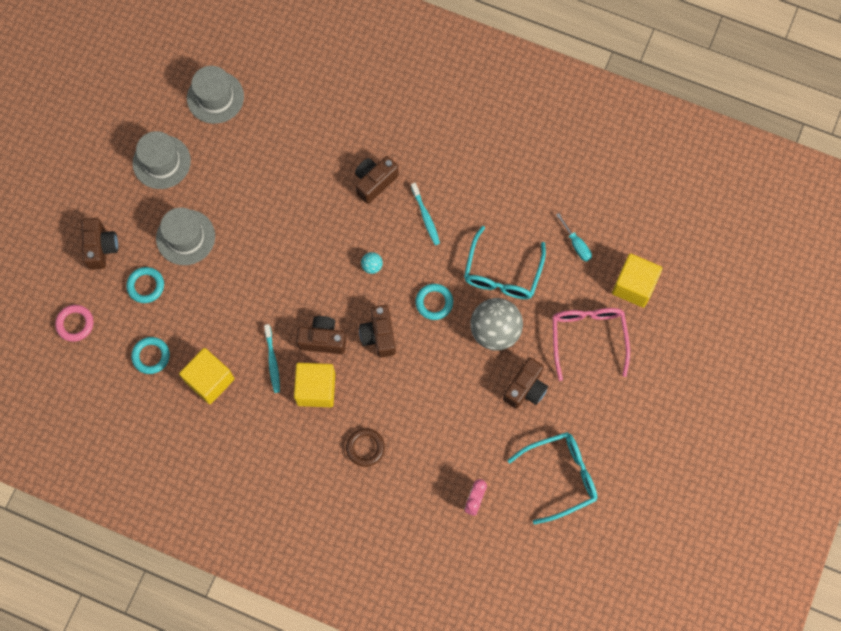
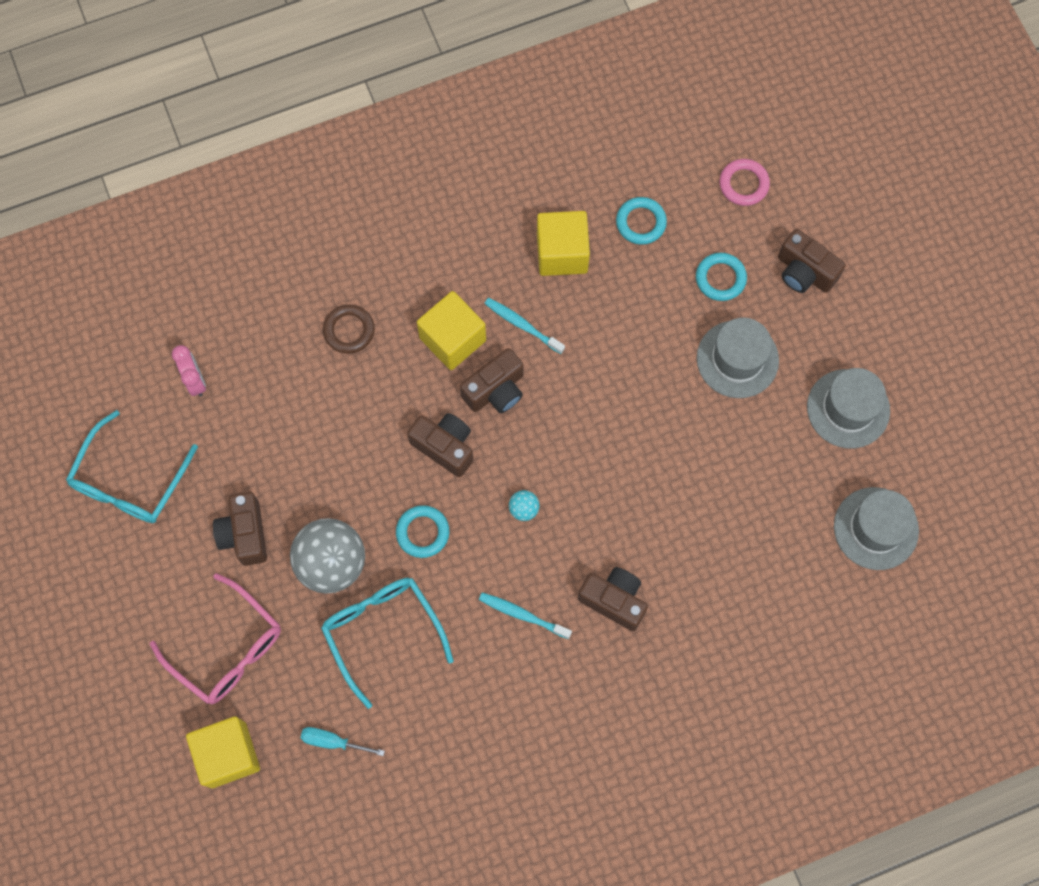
camera: 135 degrees right, 0 degrees up
brown camera [355,156,399,204] -> brown camera turned 60 degrees counterclockwise [578,567,648,631]

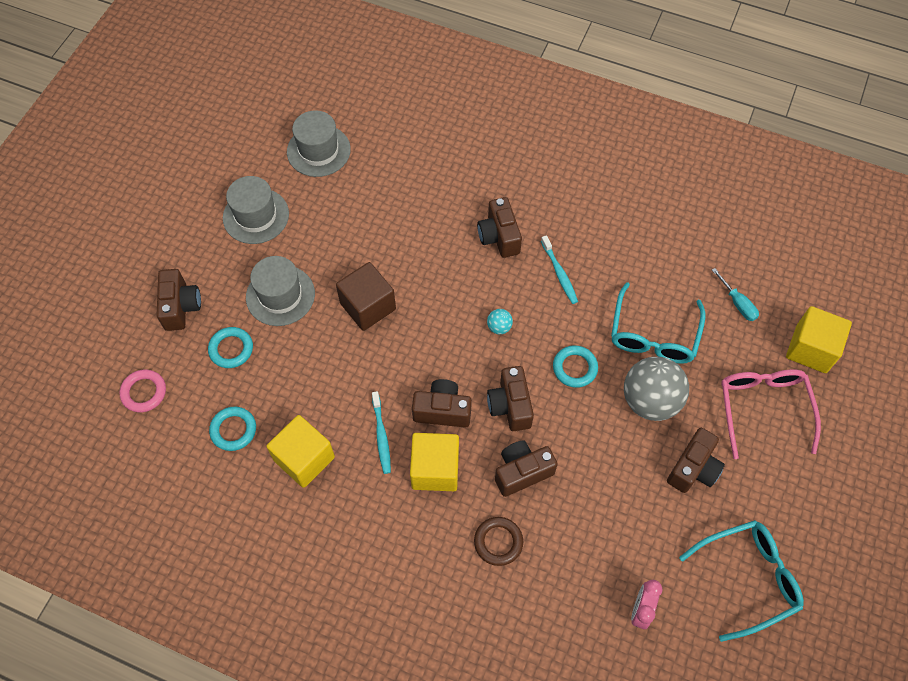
camera: 135 degrees left, 10 degrees down
none -> brown cube [336,262,396,331]
none -> brown camera [495,440,558,497]

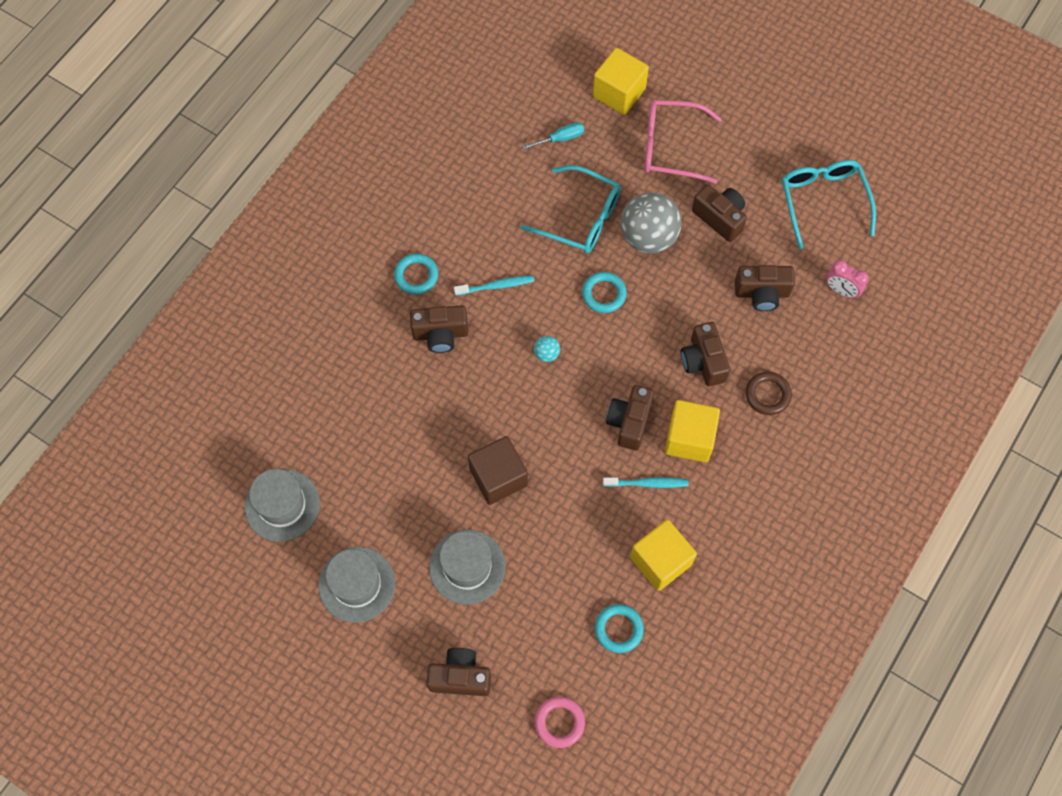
camera: 80 degrees left, 5 degrees up
turquoise ring [208,327,253,368] -> turquoise ring moved to [394,254,439,295]
brown camera [487,366,534,431] -> brown camera moved to [735,265,795,311]

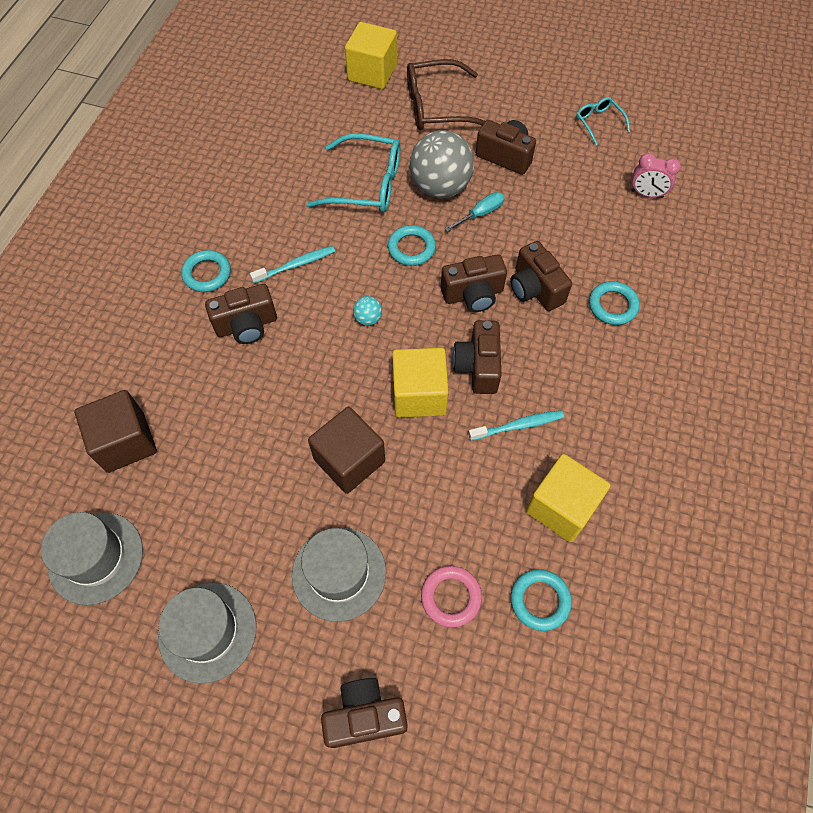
camera: 15 degrees left, 5 degrees down
turquoise screwdriver [522,122,584,150] -> turquoise screwdriver moved to [445,192,505,232]
pink ring [535,697,585,748] -> pink ring moved to [421,566,482,627]
pink glasses [644,100,722,184] -> brown glasses [407,59,485,130]
yellow cube [665,400,720,462] -> yellow cube moved to [392,348,449,418]
brown camera [735,265,795,311] -> brown camera moved to [441,254,507,312]
brown ring [746,372,792,415] -> turquoise ring [589,281,640,325]
turquoise glasses [782,160,876,249] -> turquoise glasses [576,97,630,145], size x0.52
none -> brown cube [74,390,157,473]

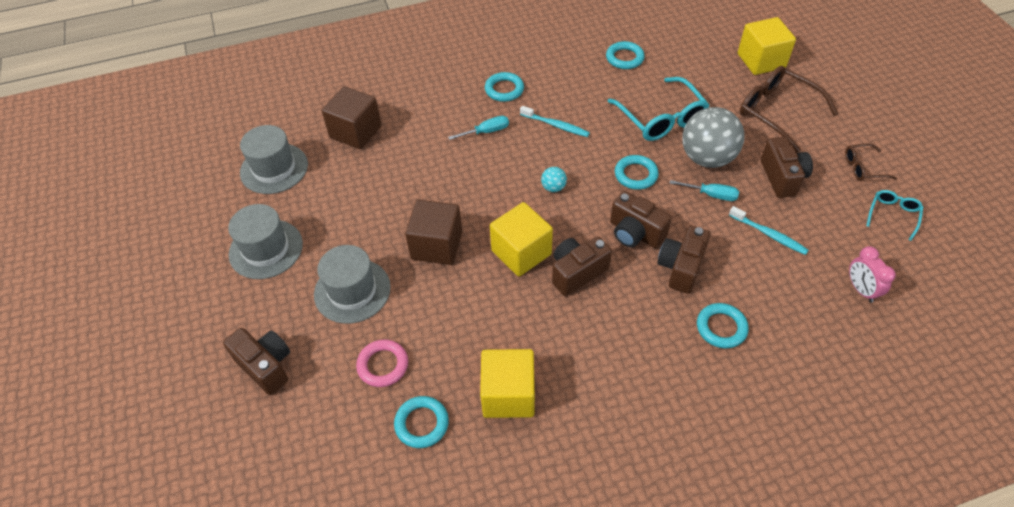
camera: 55 degrees right, 10 degrees down
brown camera [205,284,277,344] -> turquoise screwdriver [448,116,509,140]
turquoise toothbrush [468,410,564,441] -> turquoise toothbrush moved to [729,206,809,255]
none -> turquoise ring [606,41,645,69]
none -> brown glasses [845,144,897,181]

